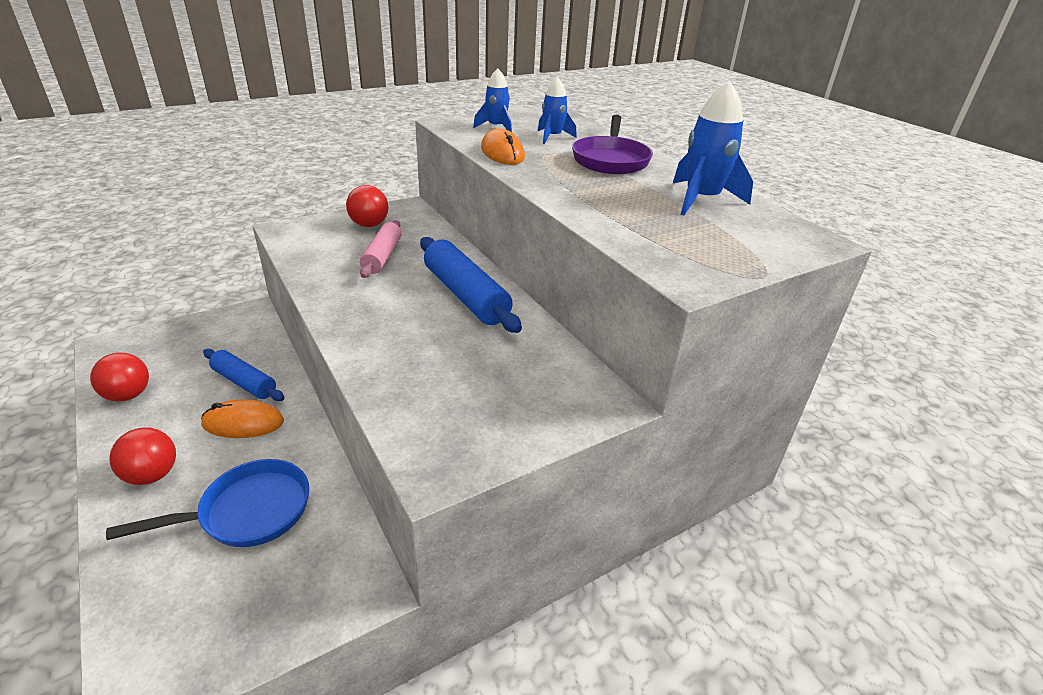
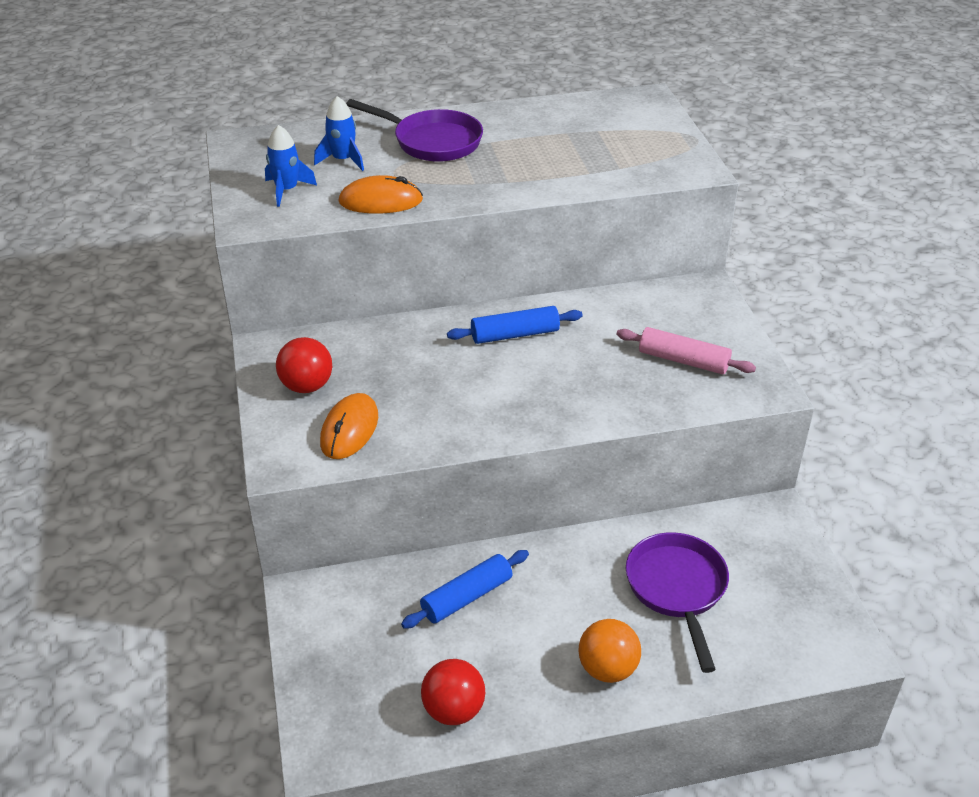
camera: 70 degrees left, 5 degrees up
blue pan [106,459,309,547] -> purple pan [626,532,729,673]
red ball [109,427,176,485] -> orange ball [578,619,641,683]
orange mouse [201,399,284,438] -> orange mouse moved to [320,393,378,459]
pink rolling pin [360,220,402,278] -> pink rolling pin moved to [617,327,756,374]
blue rolling pin [420,237,522,333] -> blue rolling pin [447,306,582,344], size x0.66
blue rocket [673,81,753,216] -> none

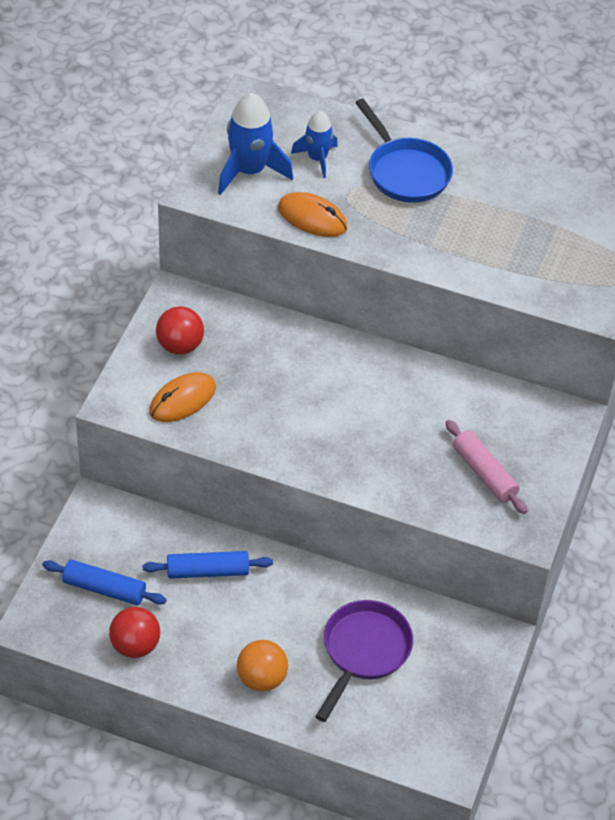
camera: 30 degrees right, 10 degrees up
blue rocket [265,125,317,207] -> blue rocket [218,93,293,195], size x1.60
purple pan [346,99,483,162] -> blue pan [355,99,453,203]
blue rolling pin [447,306,582,344] -> blue rolling pin moved to [42,560,167,605]

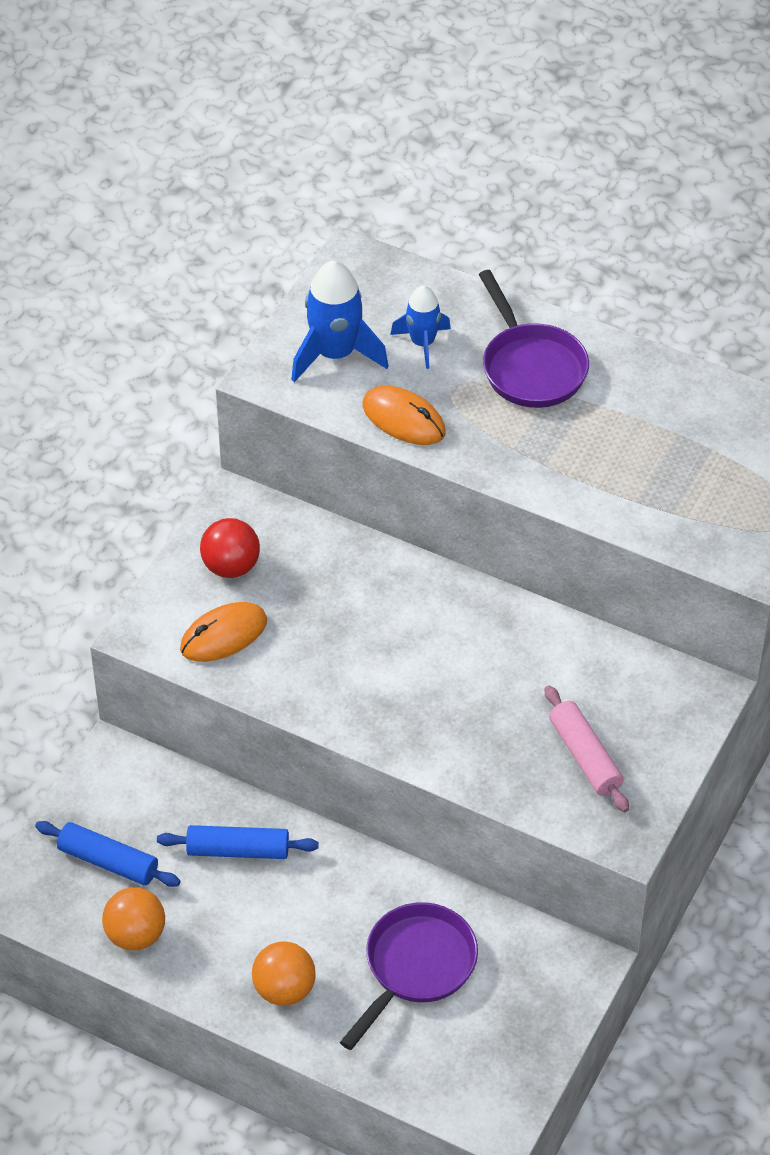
camera: 10 degrees right, 0 degrees up
red ball [109,607,160,658] -> orange ball [102,887,165,951]
blue pan [355,99,453,203] -> purple pan [478,270,589,408]

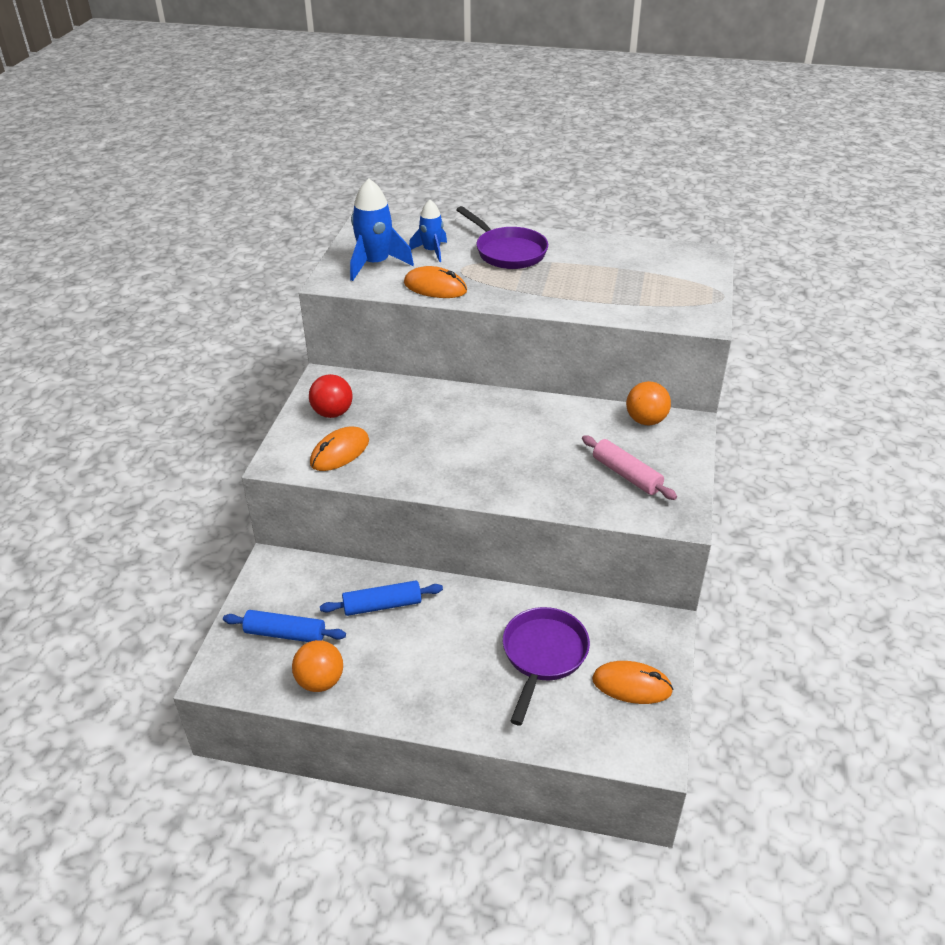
camera: 15 degrees left, 10 degrees down
orange ball [252,942,316,1006] -> orange ball moved to [626,381,671,426]
none -> orange mouse [592,661,673,704]

